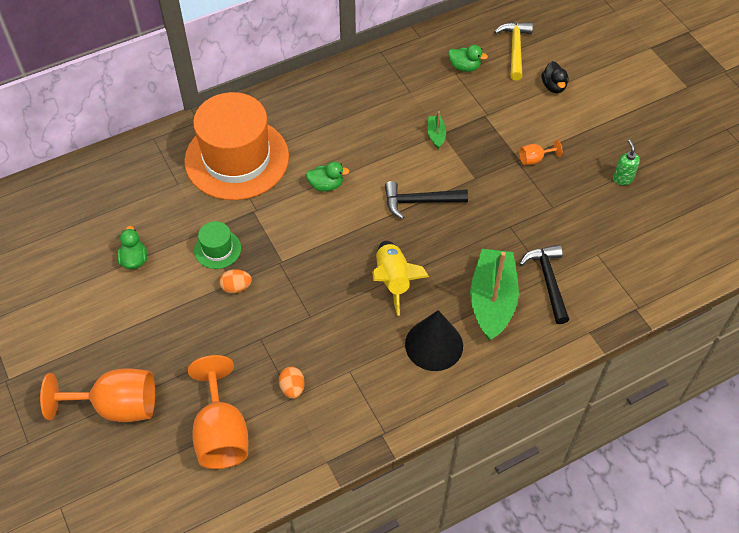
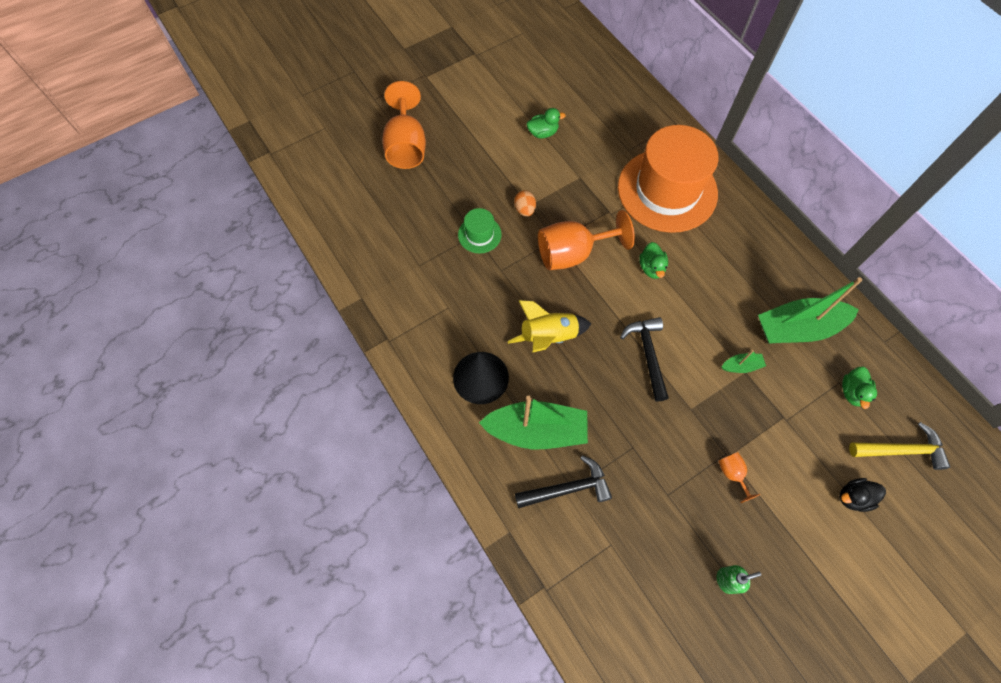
camera: 85 degrees right, 10 degrees up
orange goblet [188,355,248,469] -> orange goblet moved to [538,210,635,270]
green hat [194,221,241,269] -> green hat moved to [458,208,502,253]
orange egg [279,367,305,399] -> none
none -> green boat [758,277,862,344]

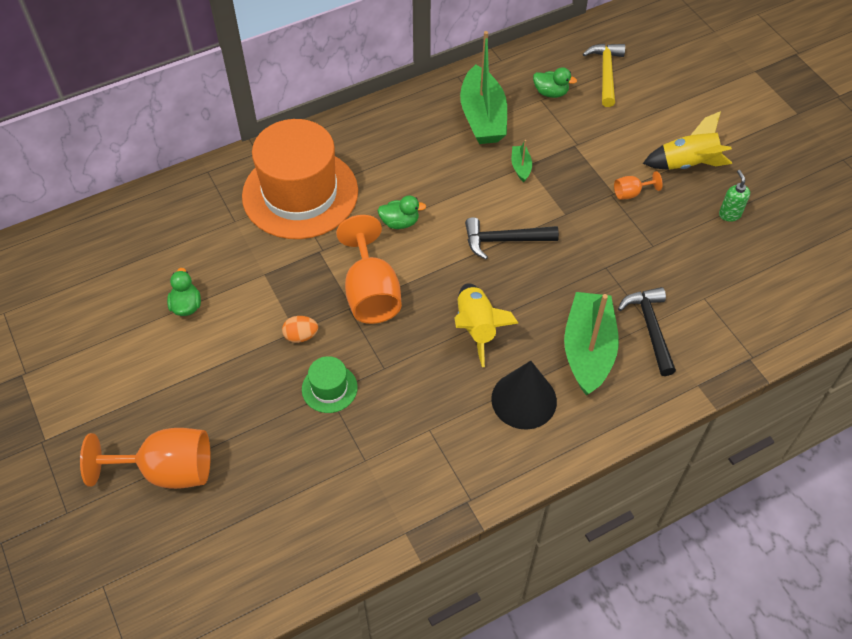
camera: 85 degrees left, 10 degrees down
black duck [840,478,886,512] -> none
none -> yellow rocket [643,111,732,170]

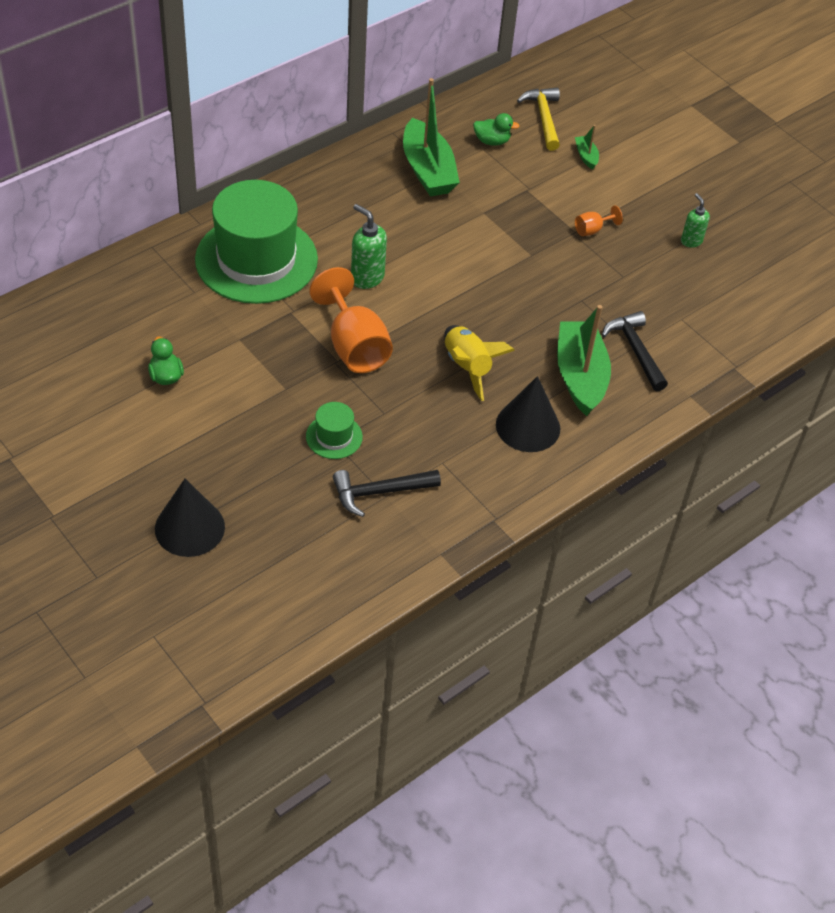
camera: 15 degrees left, 5 degrees down
orange goblet [80,428,211,489] -> black cone [155,479,225,557]
orange hat [242,119,358,239] -> green hat [195,180,318,304]
orange egg [282,316,318,343] -> none
green duck [377,195,426,229] -> green soap dispenser [351,204,387,289]
black hammer [465,217,559,259] -> black hammer moved to [333,470,441,517]
green boat [511,140,532,182] -> green boat moved to [575,125,599,169]
yellow rocket [643,111,732,170] -> none

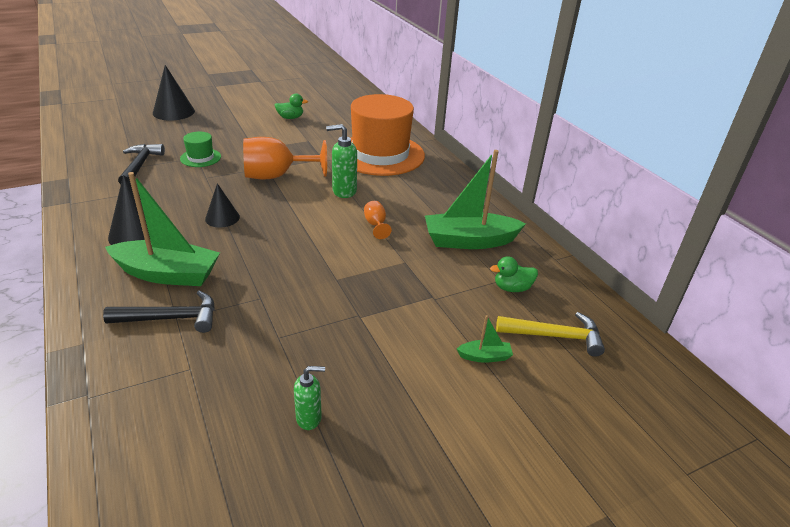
camera: 105 degrees right, 15 degrees down
green hat [195,180,318,304] -> orange hat [351,94,425,176]
green soap dispenser [351,204,387,289] -> green soap dispenser turned 150 degrees counterclockwise [326,124,357,198]
yellow rocket [444,325,515,401] -> black cone [205,183,240,227]
green duck [473,113,519,146] -> green duck turned 60 degrees clockwise [490,256,538,292]
orange goblet [575,206,623,236] -> orange goblet moved to [364,201,392,239]

